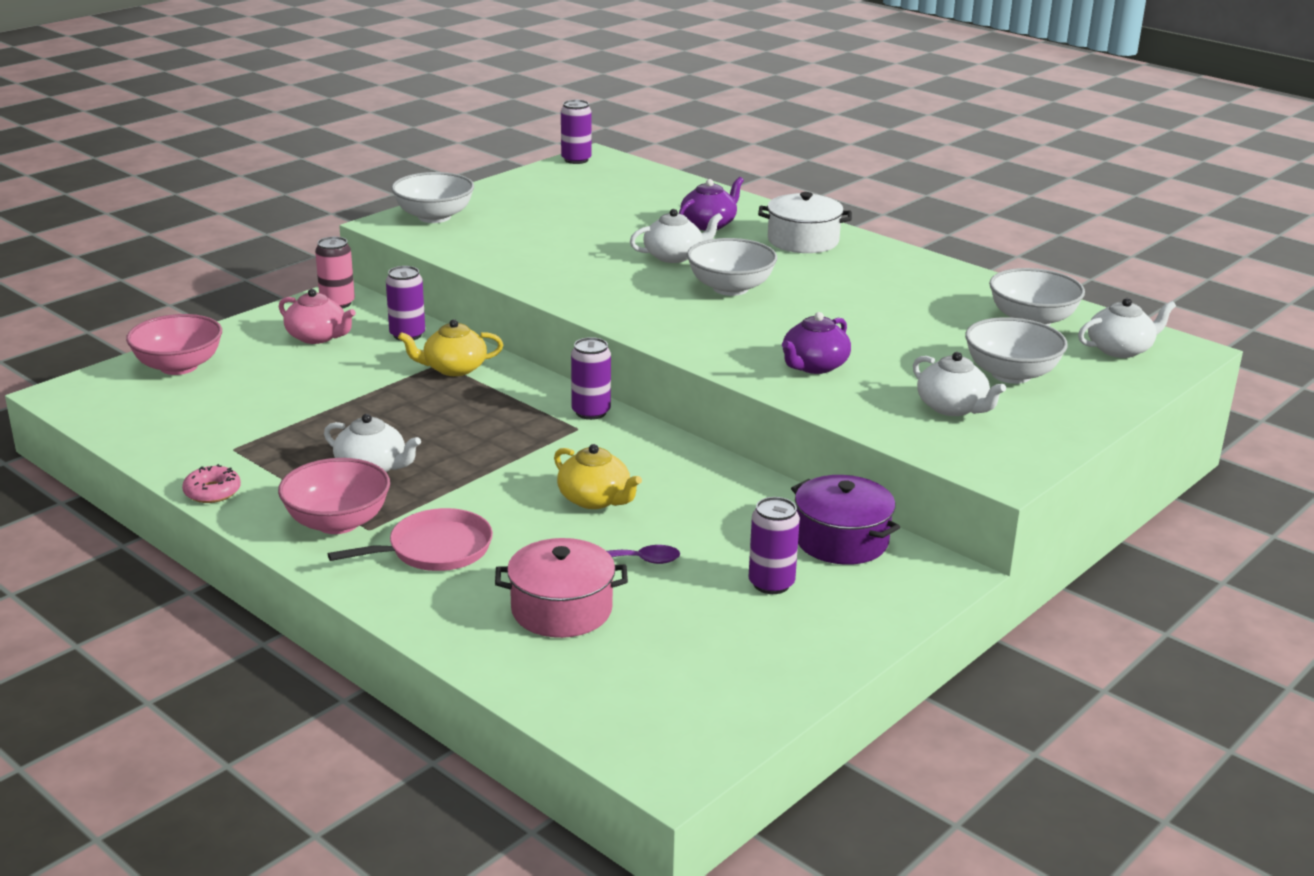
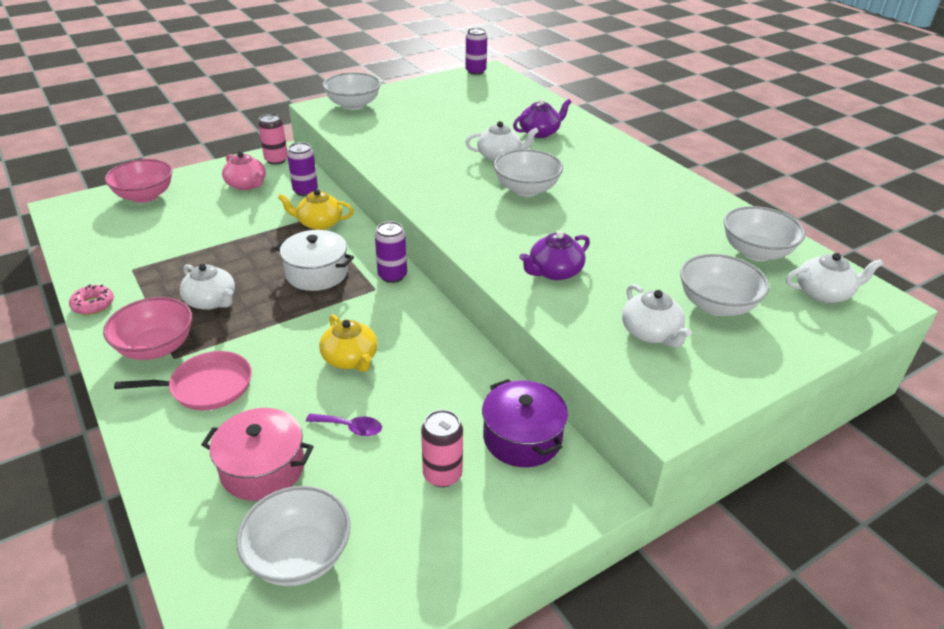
camera: 15 degrees right, 10 degrees up
purple can [749,497,800,594] -> pink can [421,410,463,487]
white pot [758,192,852,253] -> white pot moved to [275,230,354,291]
none -> white bowl [236,486,351,586]

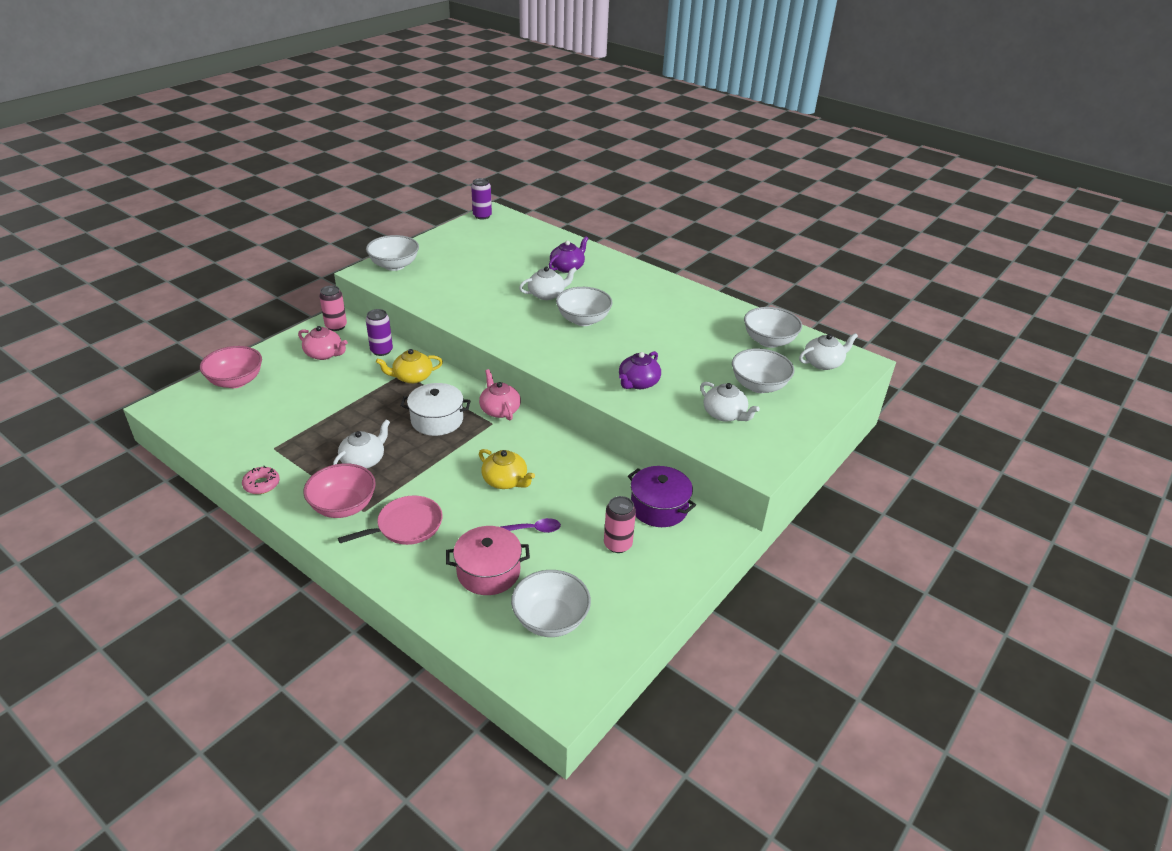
camera: 20 degrees left, 0 degrees up
white teapot [180,264,235,310] -> white teapot turned 75 degrees counterclockwise [333,419,390,469]
purple can [375,221,407,283] -> pink teapot [479,369,521,420]

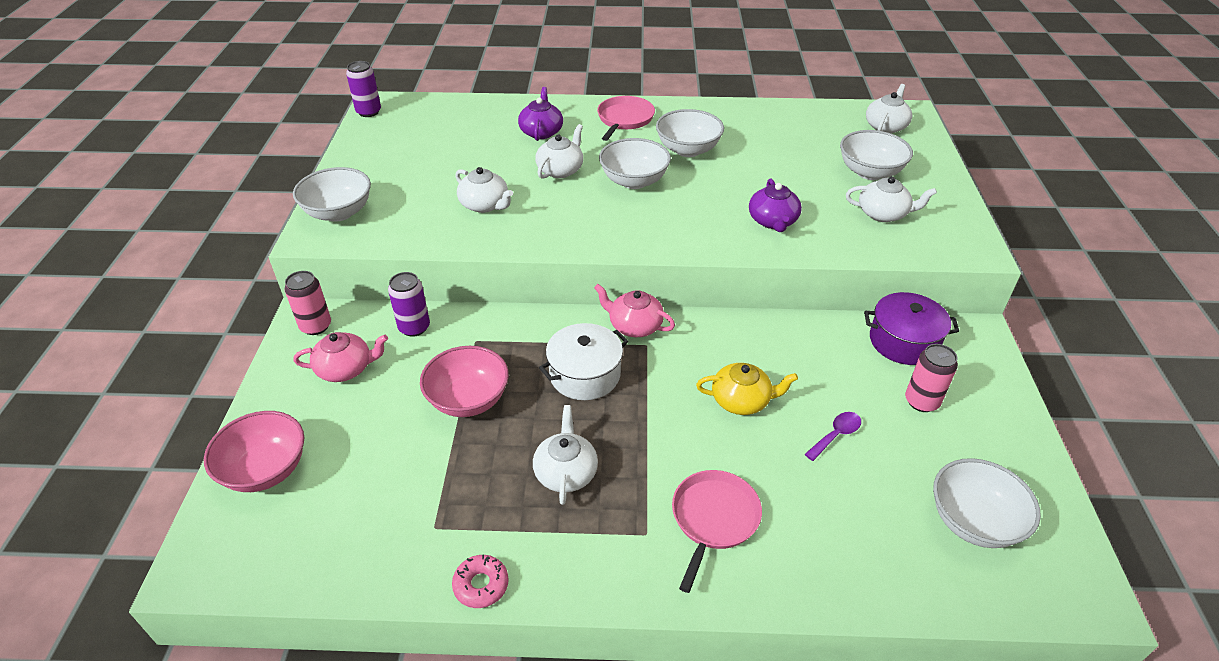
camera: 35 degrees left, 5 degrees up
pink bowl [304,463,376,518] -> pink bowl moved to [420,346,509,417]
yellow teapot [376,349,443,384] -> none
pink pot [446,526,530,595] -> none
white bowl [744,307,802,348] -> white bowl moved to [656,109,724,157]
none -> white teapot [455,167,513,213]
none -> pink pan [597,96,655,141]

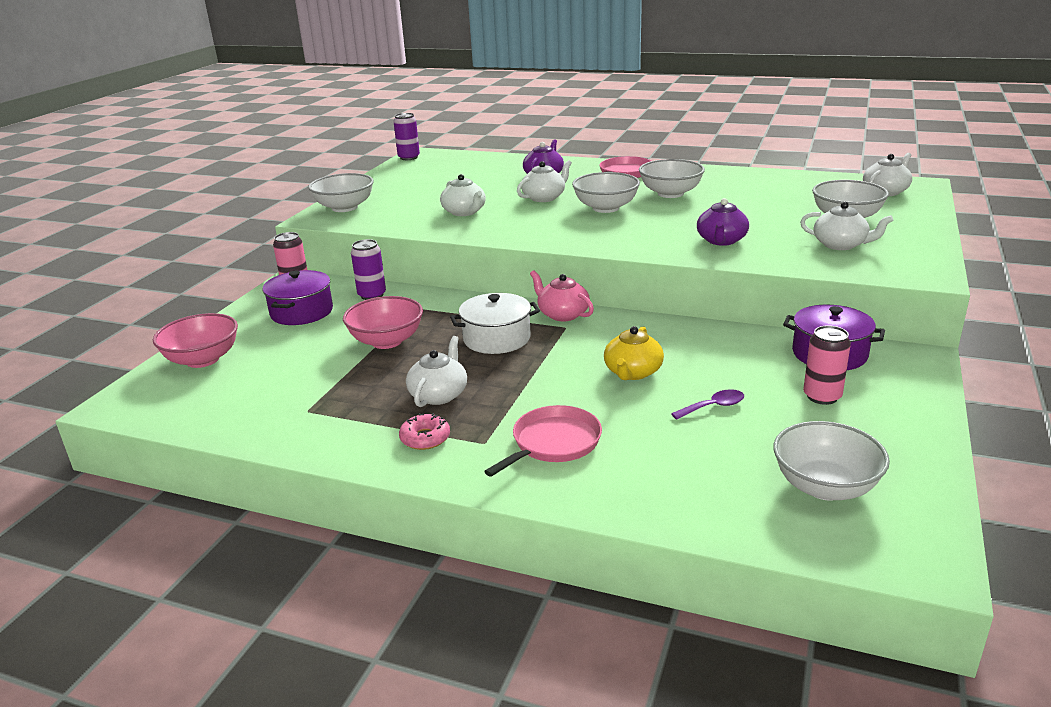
camera: 20 degrees right, 15 degrees down
pink teapot [293,332,388,382] -> purple pot [263,270,333,325]
pink donut [452,555,509,608] -> pink donut moved to [399,413,450,450]
yellow teapot [696,363,798,415] -> yellow teapot turned 90 degrees clockwise [604,326,664,380]

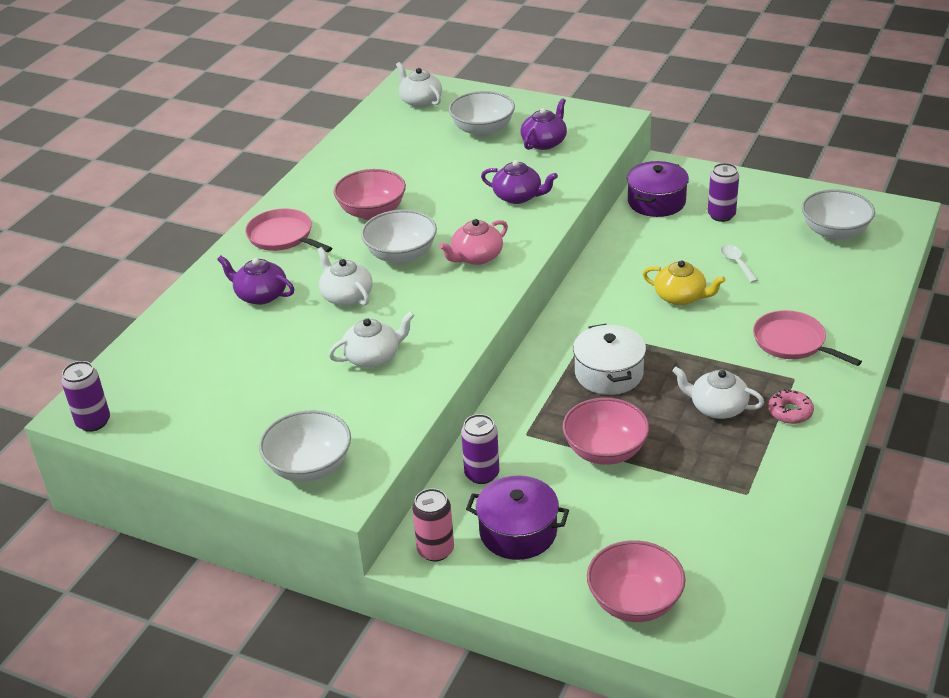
camera: 85 degrees left, 10 degrees up
pink teapot [530,270,594,321] -> pink teapot moved to [439,219,508,265]
white bowl [639,159,705,198] -> pink bowl [333,169,406,220]
purple spoon [671,389,744,420] -> white spoon [720,244,758,283]
white teapot [800,202,893,250] -> purple teapot [521,98,567,150]
pink can [803,325,851,405] -> purple can [708,163,739,222]

